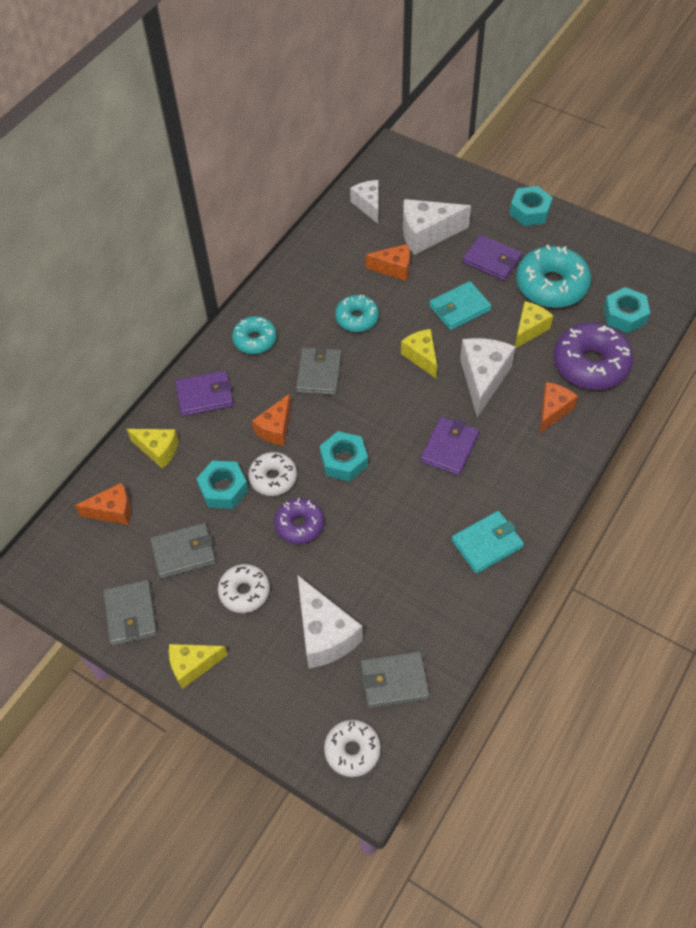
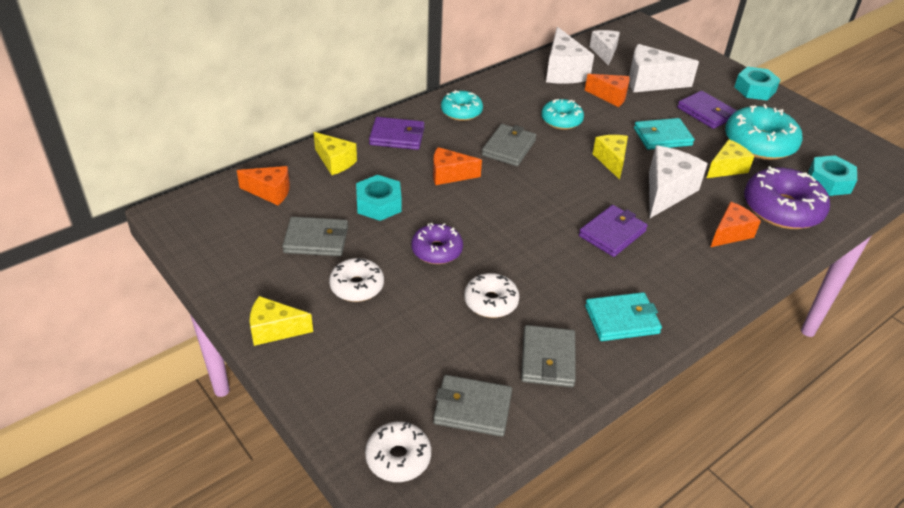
camera: 15 degrees right, 15 degrees down
grey wallet [103,580,158,646] -> grey wallet moved to [521,325,576,387]
white donut [248,452,297,496] -> white donut moved to [464,273,520,318]
orange cheese [252,394,291,446] -> orange cheese turned 45 degrees clockwise [433,147,482,185]
white cheese [297,575,363,669] -> white cheese moved to [546,27,594,84]
turquoise nut [320,431,368,481] -> none

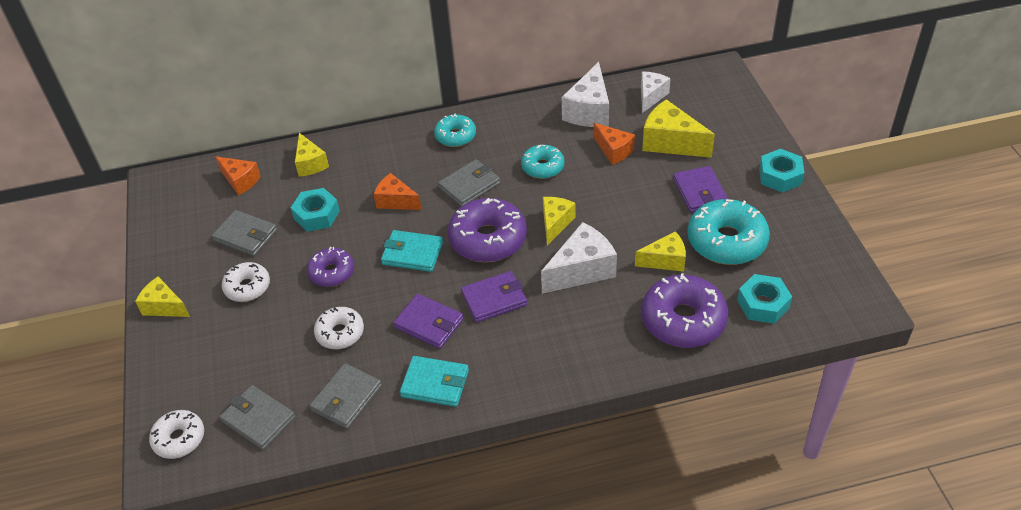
camera: 30 degrees right, 5 degrees up
purple wallet [369,117,425,150] -> purple wallet moved to [393,294,464,349]
white cheese [629,44,699,93] -> yellow cheese [642,99,715,158]
turquoise wallet [634,118,694,150] -> turquoise wallet moved to [381,230,443,272]
orange cheese [711,202,761,247] -> none
none -> purple donut [448,198,527,262]

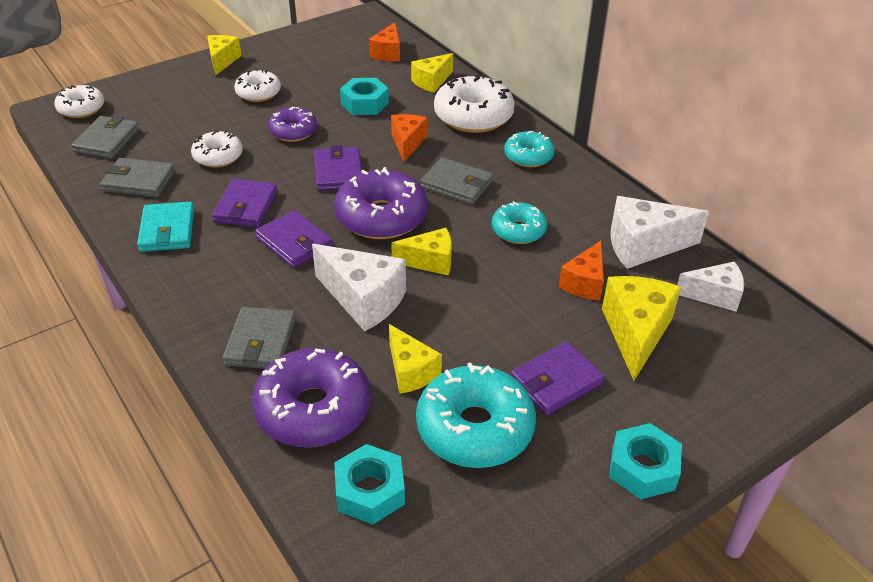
camera: 65 degrees right, 5 degrees down
grey wallet [212,210,277,256] -> grey wallet moved to [223,307,296,369]
turquoise wallet [381,230,443,272] -> purple wallet [314,145,362,191]
none -> white donut [434,74,515,133]

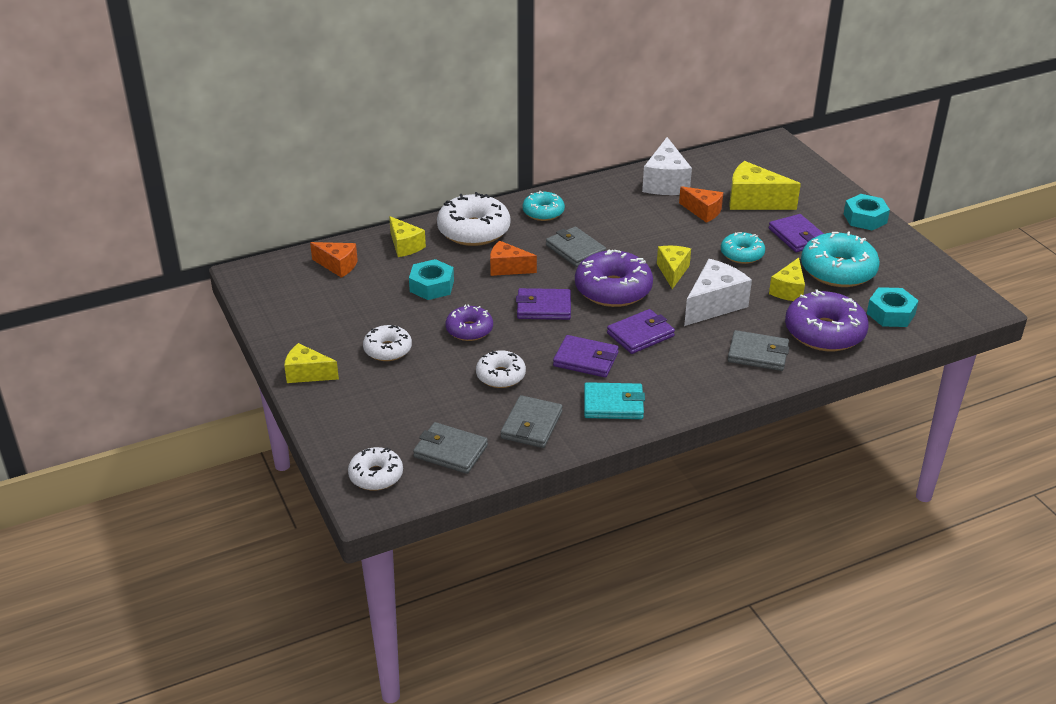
camera: 80 degrees left, 5 degrees down
yellow cheese [389,324,442,394] -> yellow cheese turned 135 degrees clockwise [769,258,805,301]
grey wallet [421,157,493,205] -> grey wallet turned 75 degrees counterclockwise [546,227,606,267]
turquoise donut [492,201,547,244] -> turquoise donut moved to [721,232,765,264]
white cheese [677,261,744,312] -> none

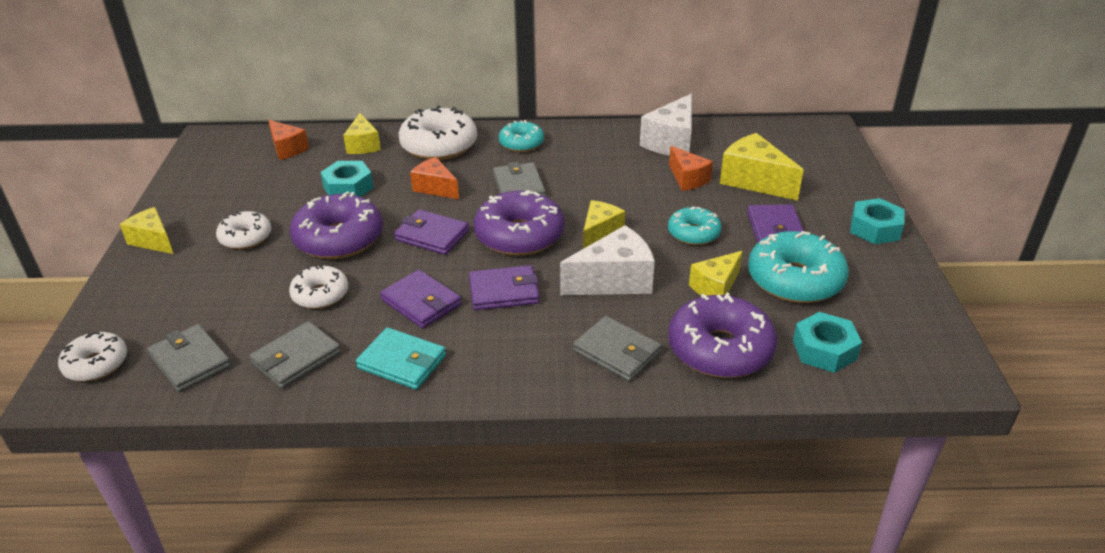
camera: 25 degrees right, 0 degrees up
purple donut [446,304,493,341] -> purple donut [290,191,383,259], size x1.70

